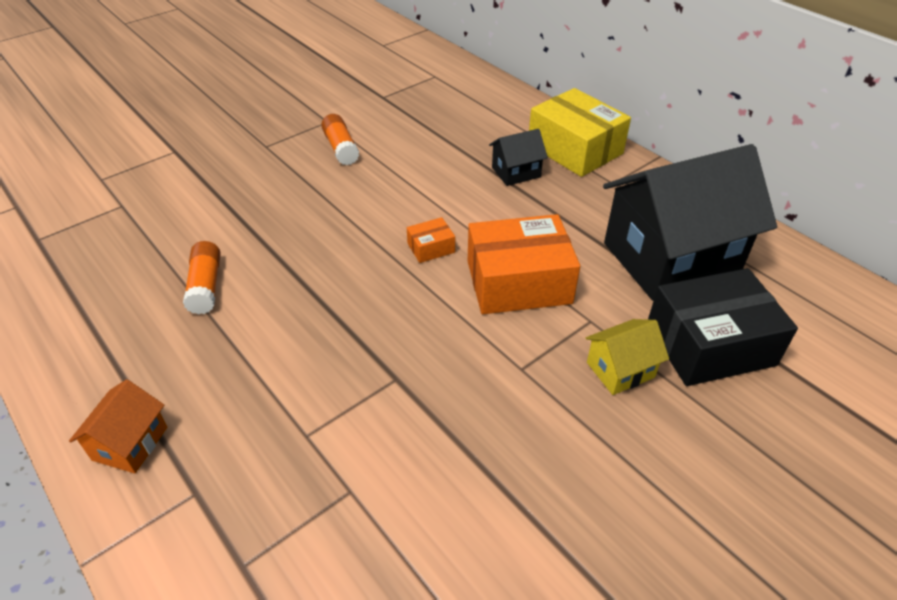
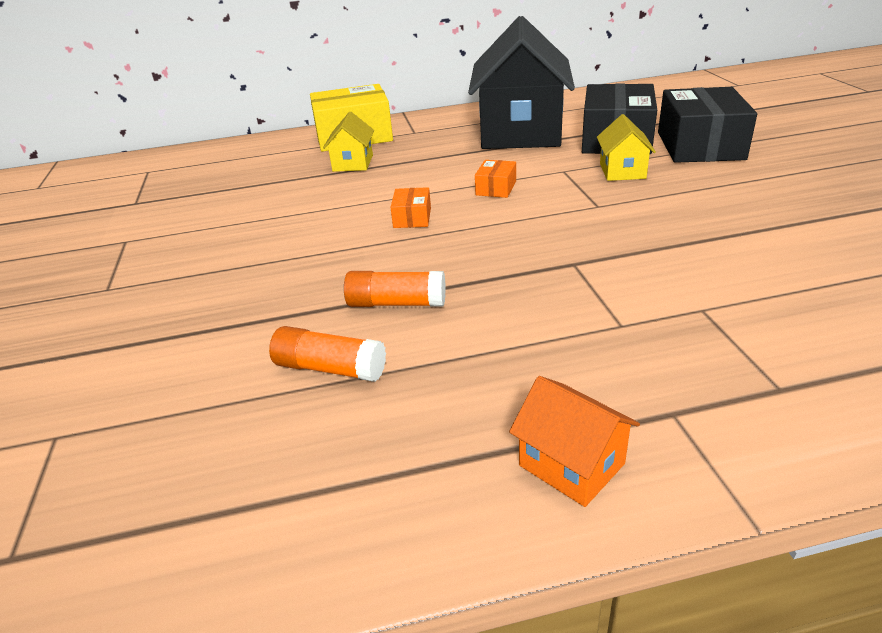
camera: 60 degrees left, 10 degrees down
orange glue stick [321,114,359,165] -> orange glue stick moved to [344,271,446,307]
orange box [468,214,580,314] -> orange box [475,160,516,198], size x0.44
black house [489,129,548,186] -> yellow house [323,112,374,172]
none -> black box [658,87,757,163]

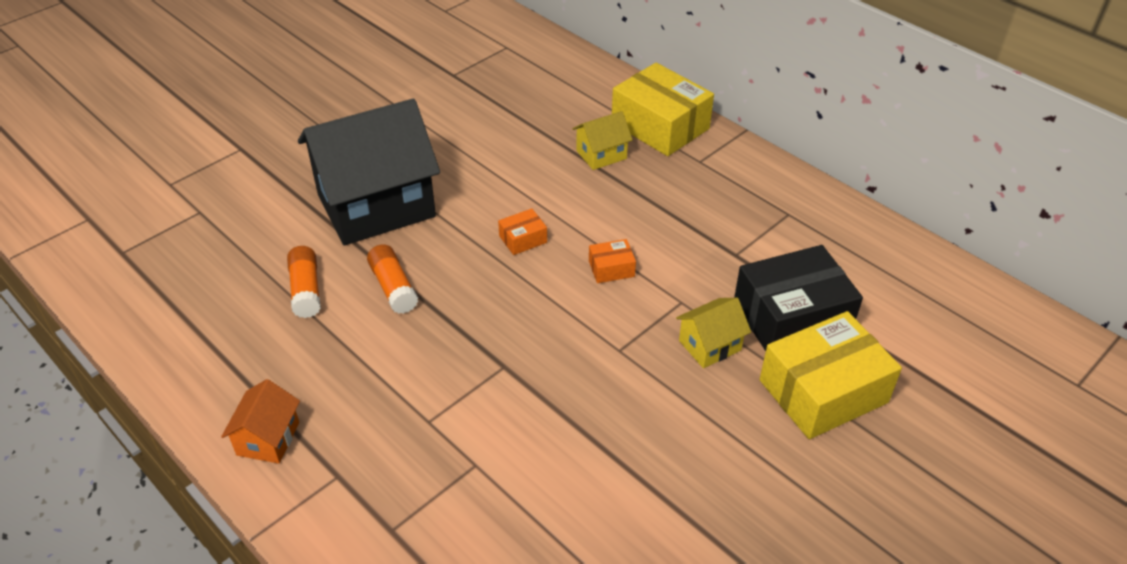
camera: 55 degrees right, 10 degrees up
black house [468,16,575,149] -> black house moved to [298,99,440,245]
black box [658,87,757,163] -> yellow box [760,311,902,439]

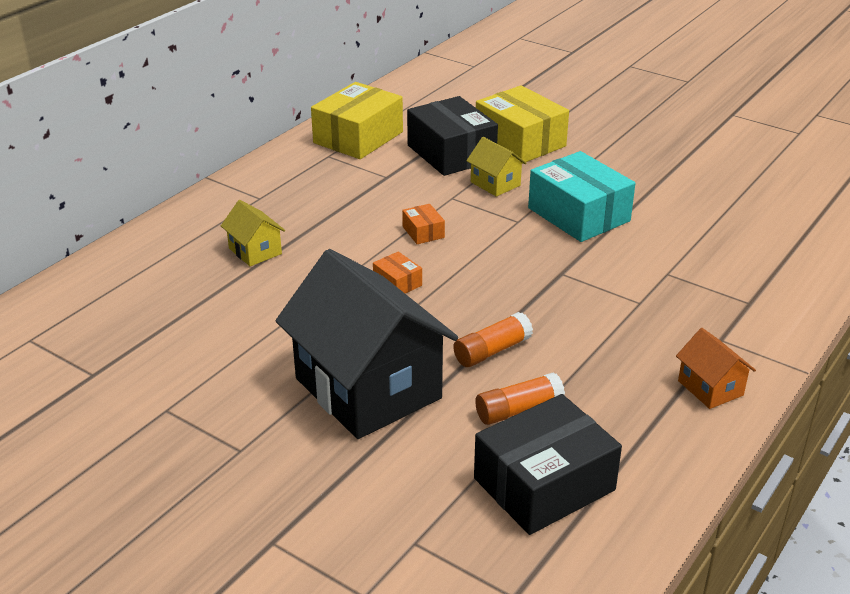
camera: 100 degrees left, 10 degrees down
orange house [221,379,300,464] -> orange house turned 60 degrees clockwise [676,328,756,409]
yellow box [612,63,714,156] -> yellow box moved to [311,82,403,159]
none -> black box [474,394,622,535]
none -> turquoise box [528,151,635,242]

